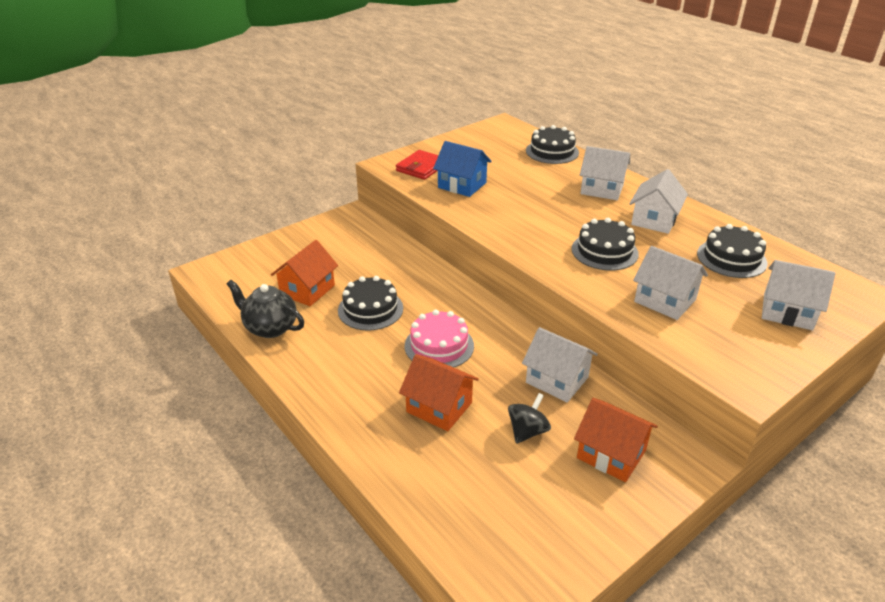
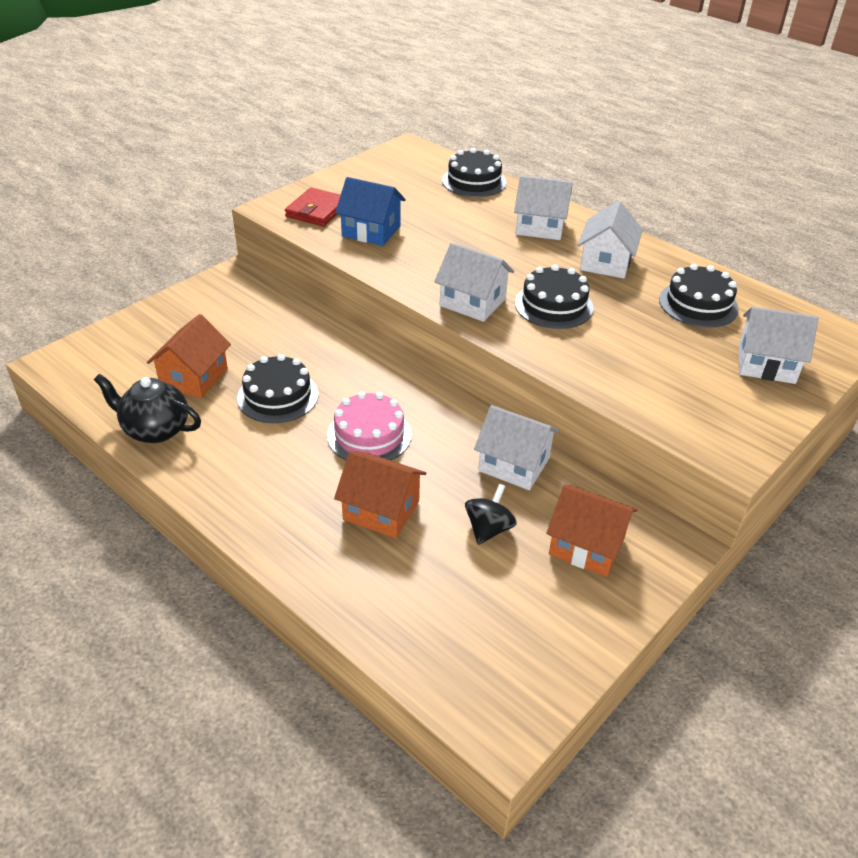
camera: 10 degrees left, 5 degrees up
white house [633,246,708,320] -> white house moved to [434,243,514,322]

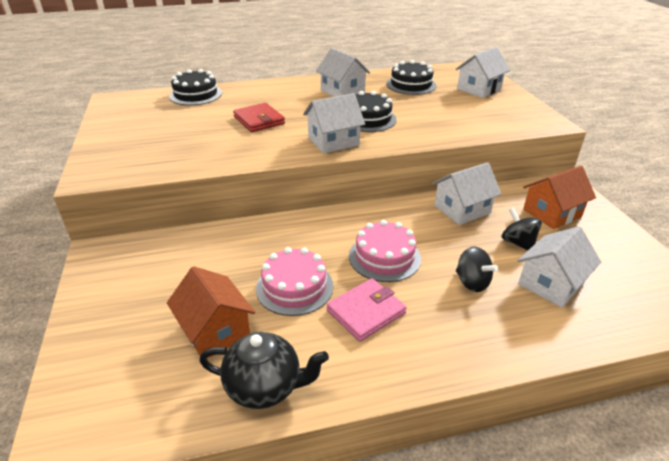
camera: 55 degrees left, 5 degrees down
black teapot [94,374,201,443] -> black teapot turned 135 degrees counterclockwise [199,332,329,409]
black cake [237,354,318,423] -> pink cake [256,247,333,316]
red wallet [285,187,340,226] -> red wallet moved to [233,103,285,132]
orange house [334,451,426,538] -> black spinning top [456,246,498,292]
blue house [335,177,406,246] -> none
white house [514,176,573,240] -> white house moved to [518,226,601,308]
none -> pink wallet [326,278,407,342]

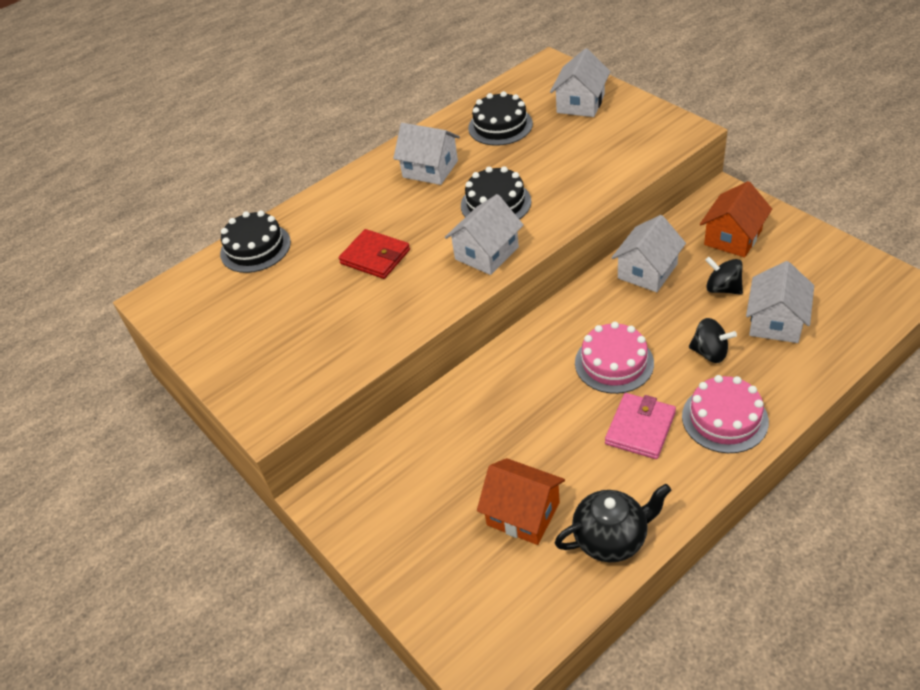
camera: 20 degrees left, 10 degrees up
pink cake [256,247,333,316] -> pink cake moved to [682,375,769,453]

